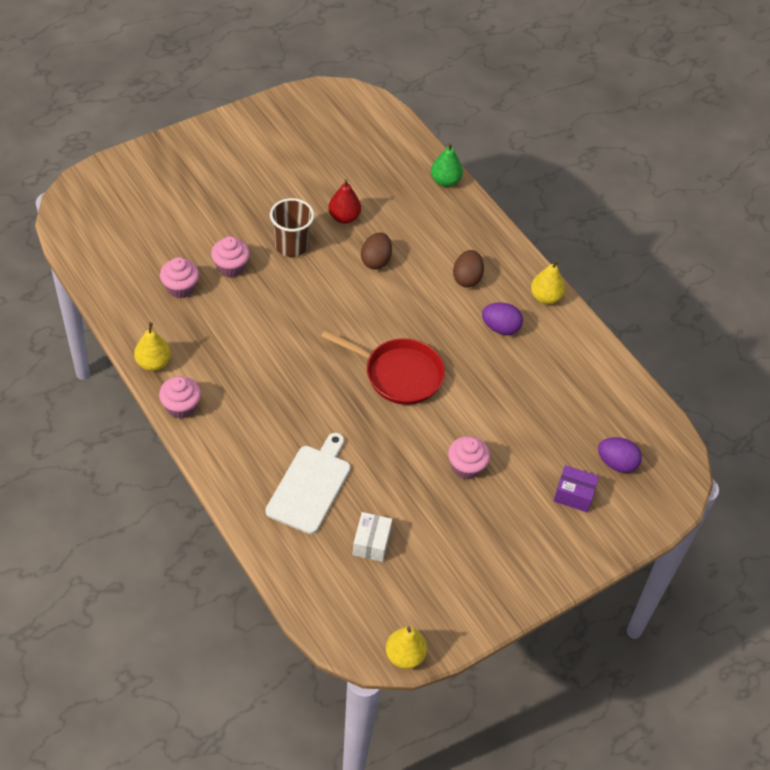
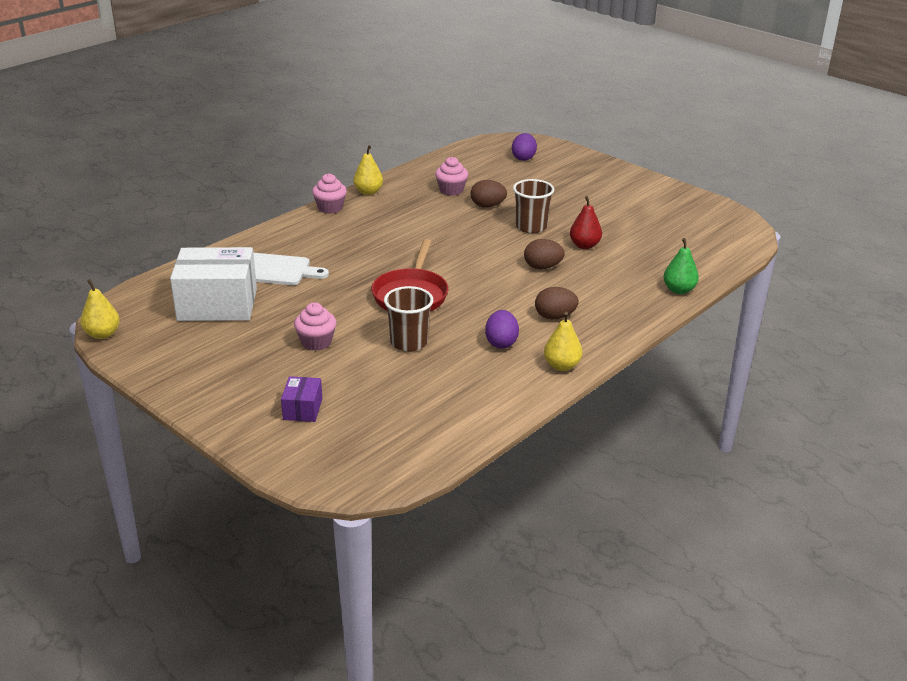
camera: 80 degrees right, 20 degrees down
pink cupcake [211,236,250,277] -> brown egg [471,180,507,207]
white box [353,512,392,562] -> white box [170,247,257,321], size x2.14
purple egg [598,437,642,473] -> purple egg moved to [512,133,537,161]
none -> brown cup [384,286,433,352]

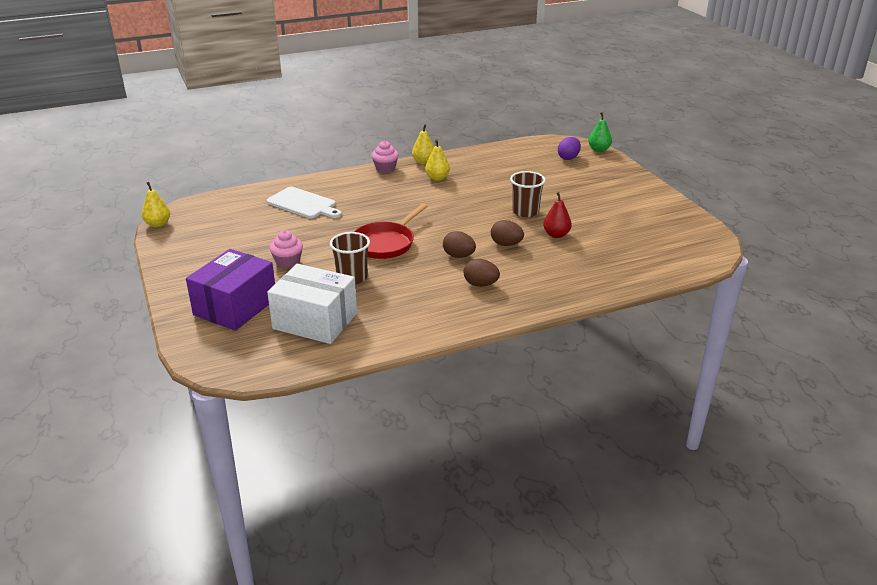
camera: 25 degrees right, 0 degrees up
white box [170,247,257,321] -> white box moved to [267,264,357,344]
purple box [281,376,322,422] -> purple box [186,249,275,331], size x2.14
pink cupcake [435,157,468,196] -> none
brown egg [471,180,507,207] -> brown egg moved to [443,231,476,258]
purple egg [485,310,519,349] -> none
yellow pear [544,312,583,371] -> yellow pear moved to [425,139,450,181]
green pear [663,238,699,294] -> green pear moved to [588,112,612,152]

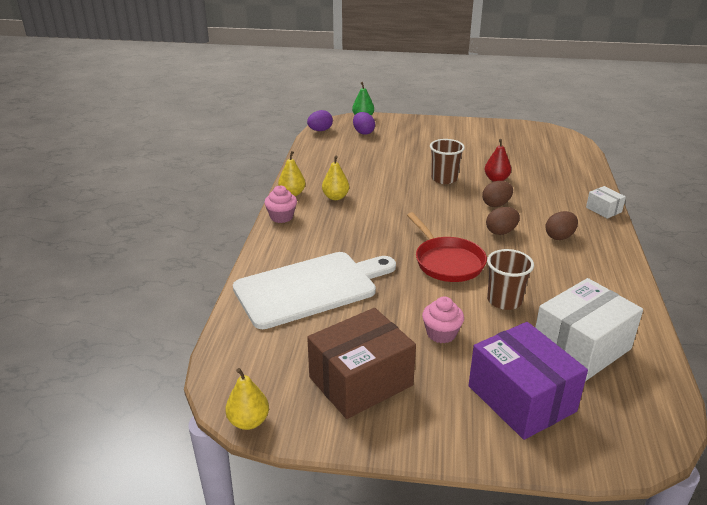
camera: 60 degrees left, 0 degrees up
white cutting board [266,187,342,218] -> white cutting board [233,252,396,329], size x1.59
none -> purple egg [307,110,333,131]
none -> brown box [307,308,416,419]
none -> white box [586,186,626,219]

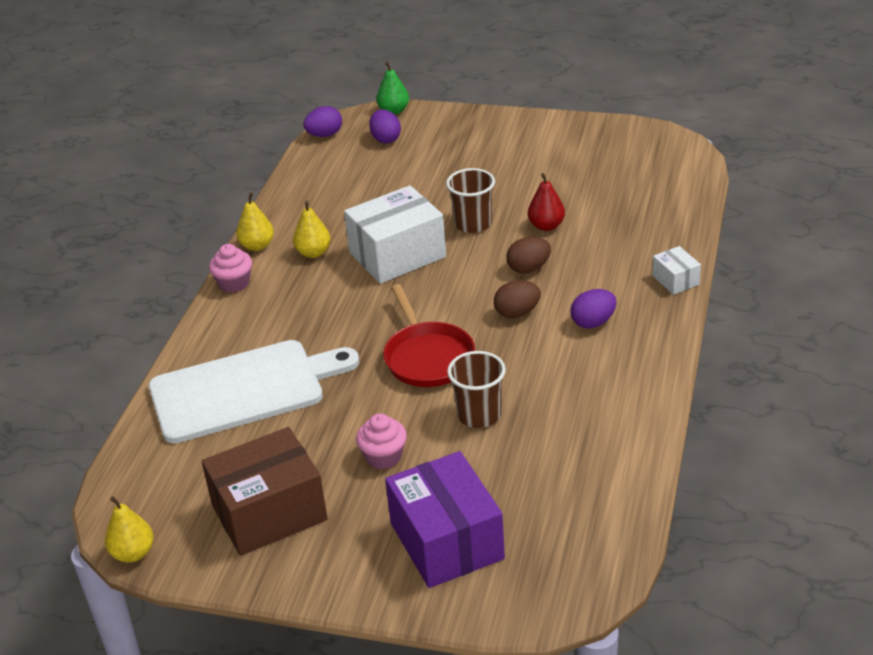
camera: 10 degrees right, 5 degrees up
white box [535,278,643,381] -> white box moved to [344,185,446,284]
brown egg [545,211,578,240] -> purple egg [570,289,617,328]

